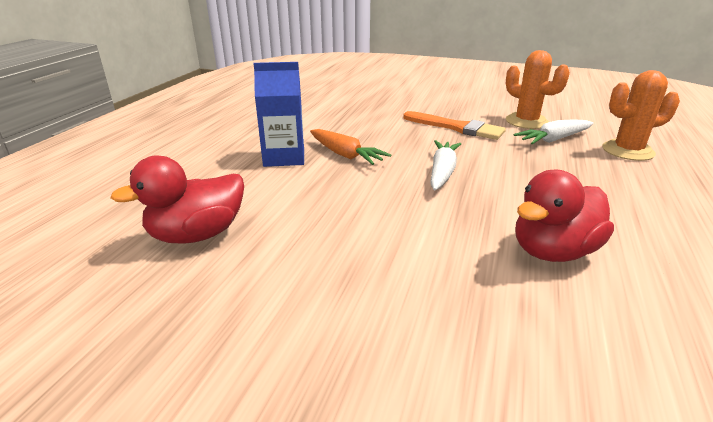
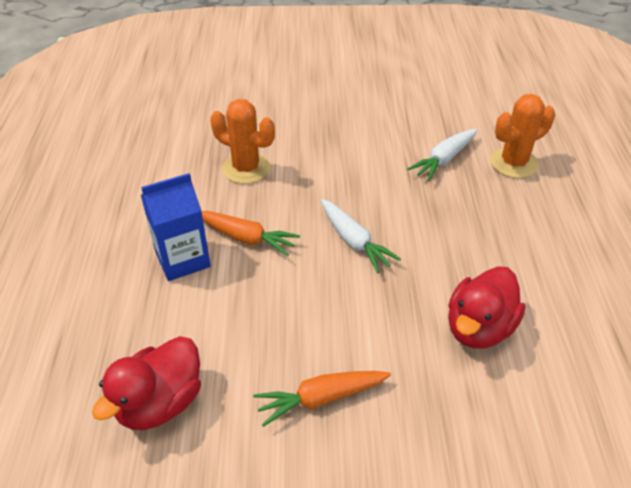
camera: 20 degrees left, 15 degrees up
orange brush [403,111,506,140] -> none
white carrot [430,140,461,191] -> white carrot turned 150 degrees clockwise [321,199,401,273]
orange cactus [506,50,570,129] -> orange cactus moved to [210,99,275,184]
none -> orange carrot [253,371,391,427]

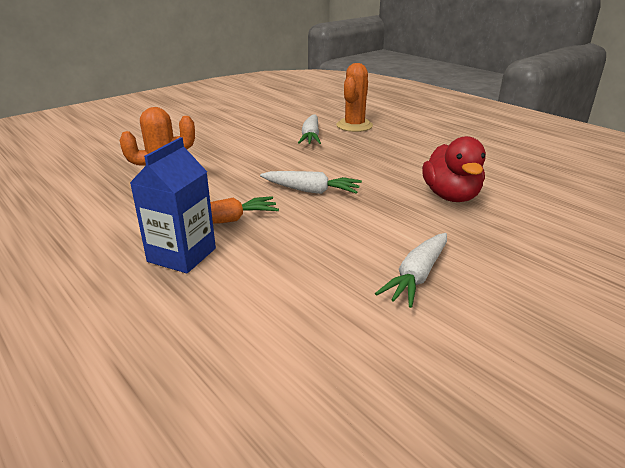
camera: 40 degrees left, 15 degrees down
red duck [92,336,201,430] -> none
orange carrot [253,371,391,427] -> white carrot [375,233,447,308]

